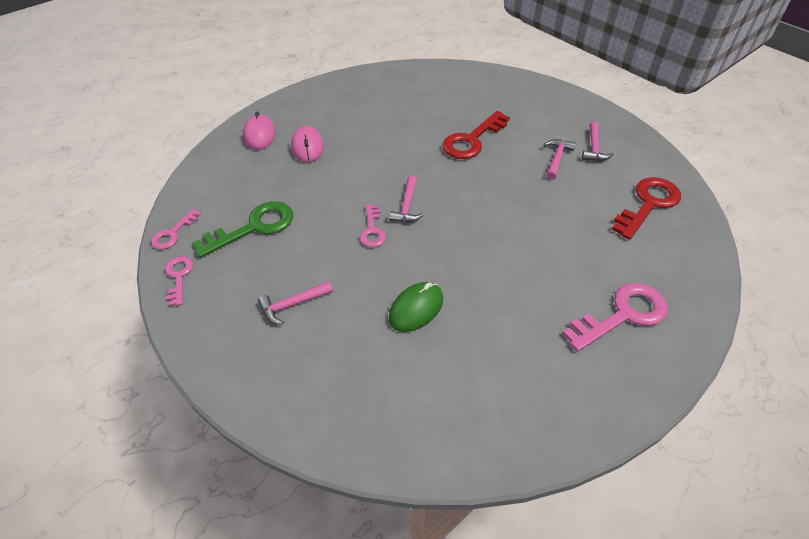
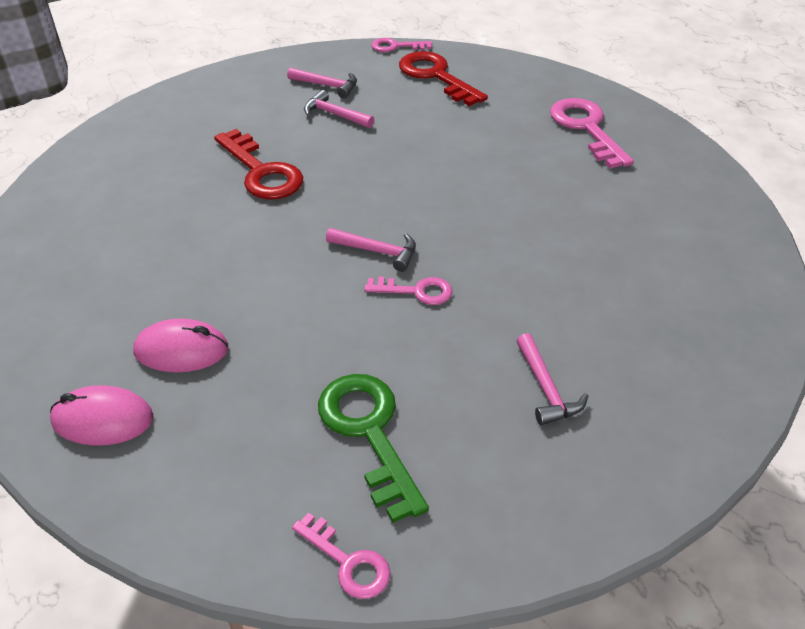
camera: 80 degrees left, 5 degrees down
pink key [165,256,193,306] -> pink key moved to [371,38,432,52]
green mouse [389,282,443,332] -> none

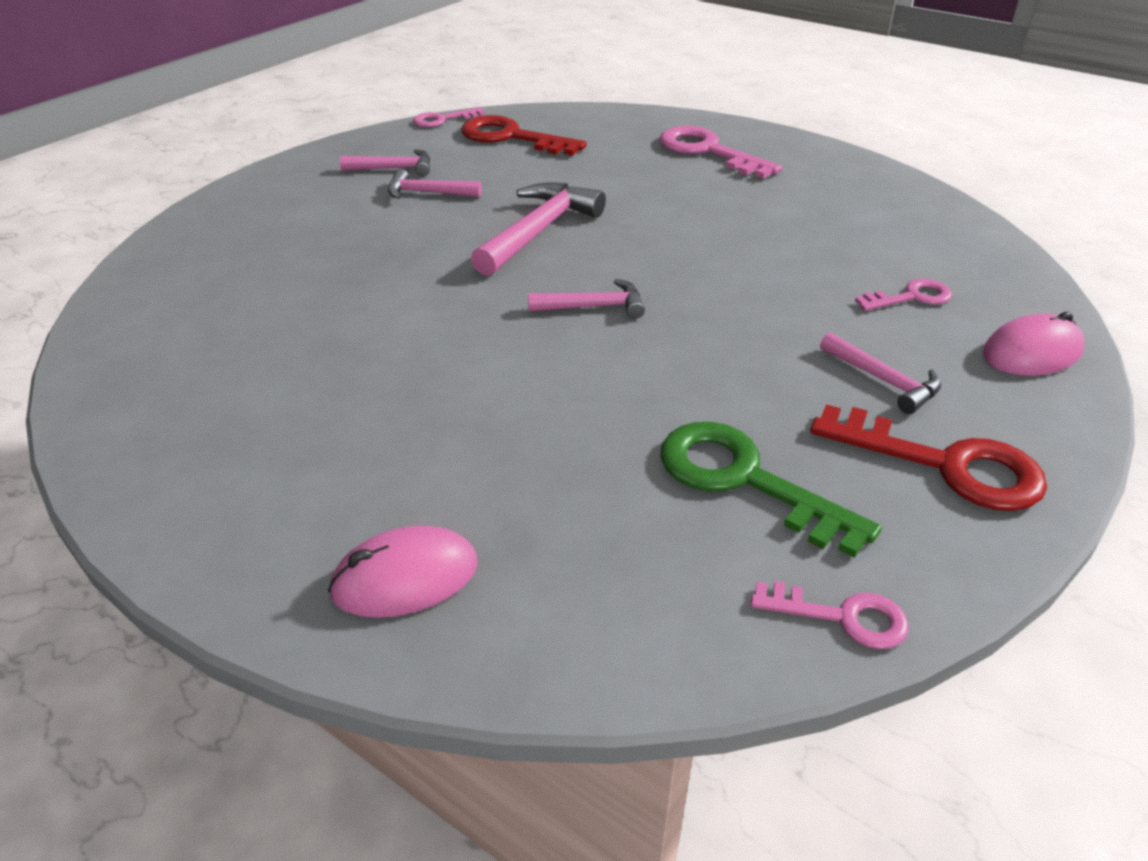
camera: 25 degrees left, 5 degrees down
pink mouse [133,318,228,372] -> pink mouse moved to [983,312,1085,376]
red key [214,129,303,199] -> red key moved to [810,404,1047,511]
pink key [364,276,453,305] -> pink key moved to [855,279,952,311]
none -> pink hammer [471,182,606,276]

